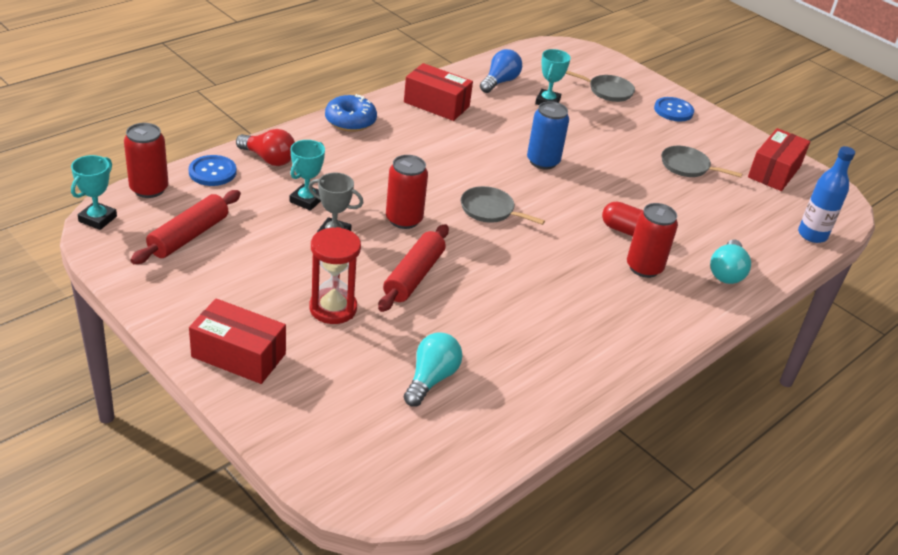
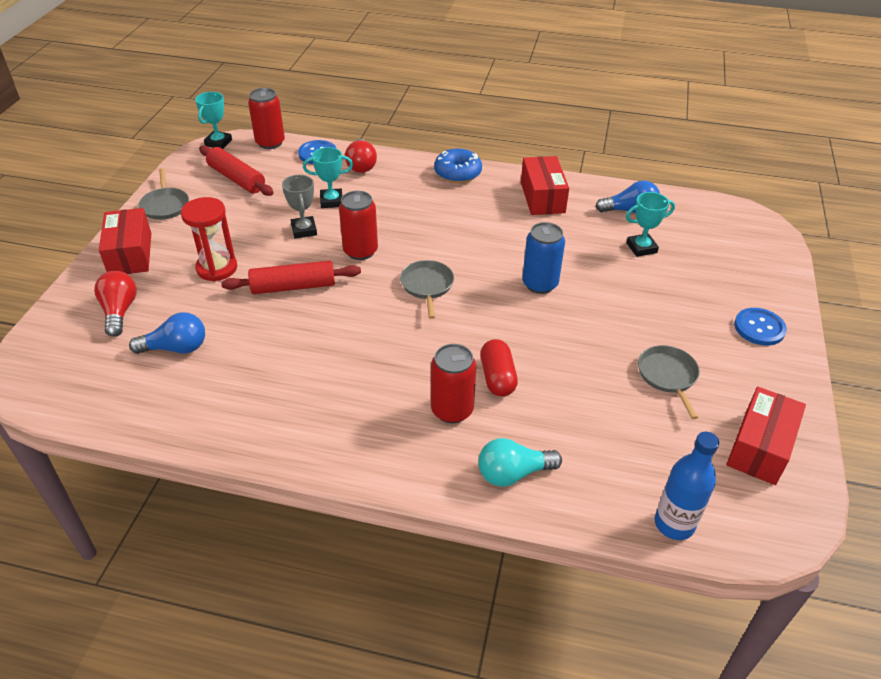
camera: 60 degrees right, 5 degrees up
turquoise trophy [71,155,117,230] -> turquoise trophy turned 60 degrees counterclockwise [195,92,232,149]
red rolling pin [131,190,241,264] -> red rolling pin turned 45 degrees clockwise [199,145,274,196]
turquoise light bulb [404,332,463,406] -> blue light bulb [129,312,205,354]
grey pan [565,71,635,102] -> grey pan moved to [139,168,189,220]
red box [748,128,810,191] -> red box turned 60 degrees counterclockwise [726,387,806,485]
none -> red light bulb [94,271,137,337]

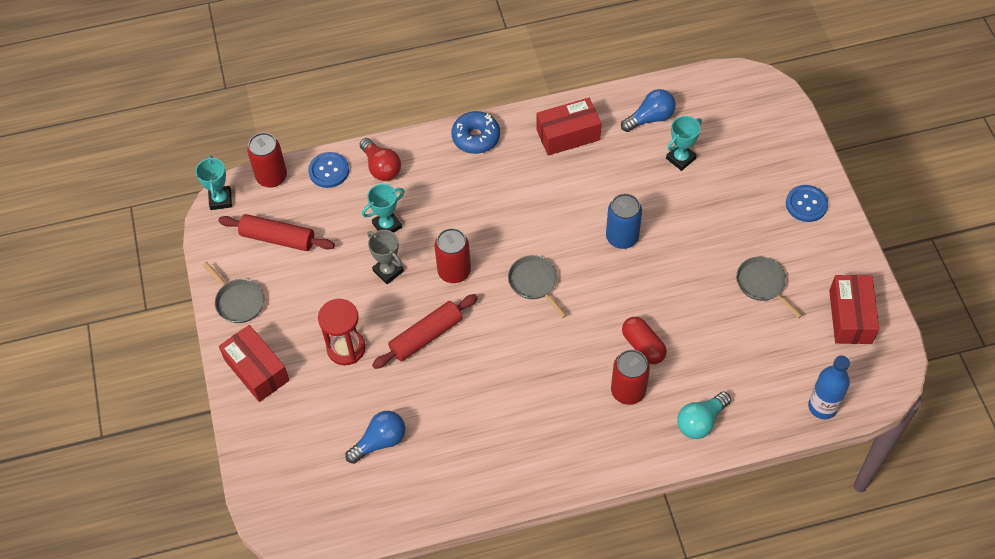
camera: 25 degrees left, 15 degrees up
red light bulb [94,271,137,337] -> none
red box [521,156,569,215] -> red box turned 75 degrees counterclockwise [537,98,602,156]

